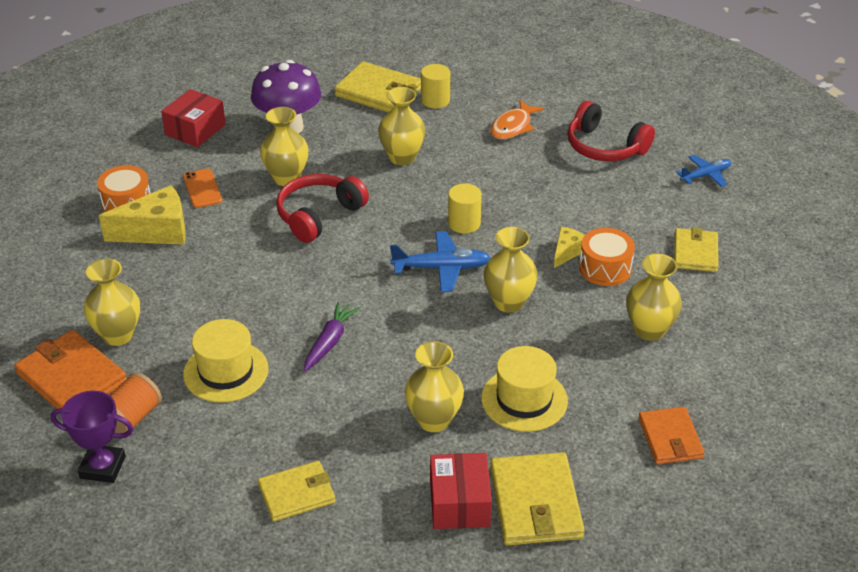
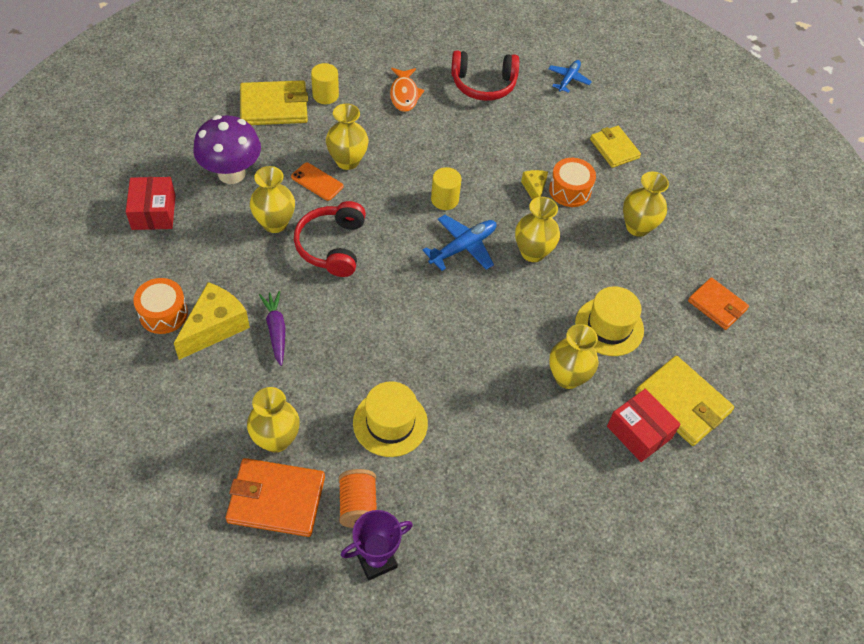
camera: 40 degrees left, 15 degrees up
orange phone [183,169,222,208] -> orange phone moved to [291,162,343,201]
yellow wallet [258,461,335,522] -> none
purple carrot [304,302,360,371] -> purple carrot moved to [259,291,285,366]

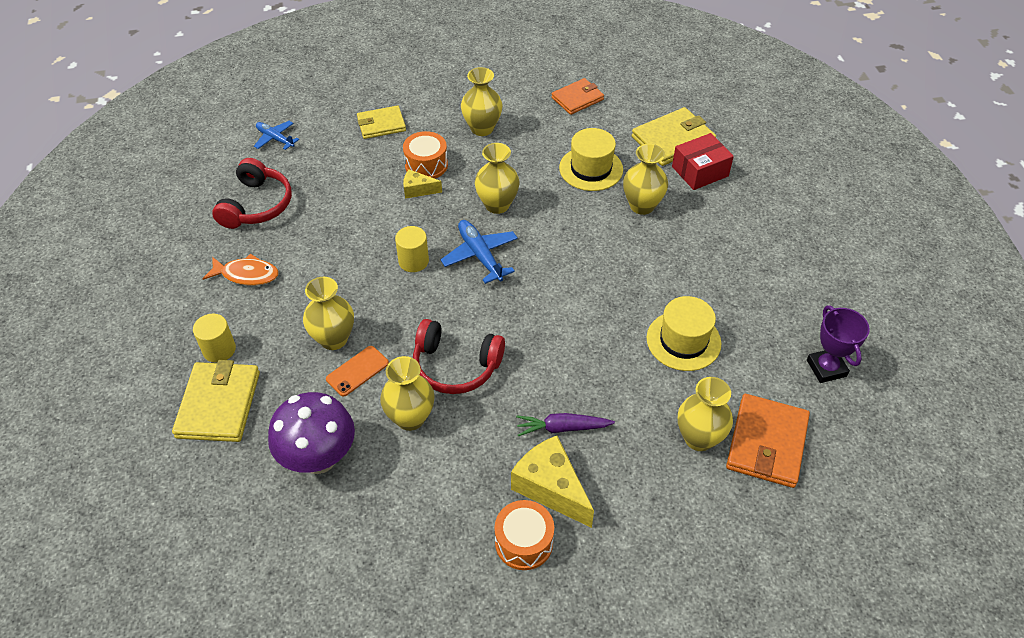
camera: 75 degrees left, 5 degrees down
red box [126,177,176,230] -> none
orange spool [339,469,377,528] -> none

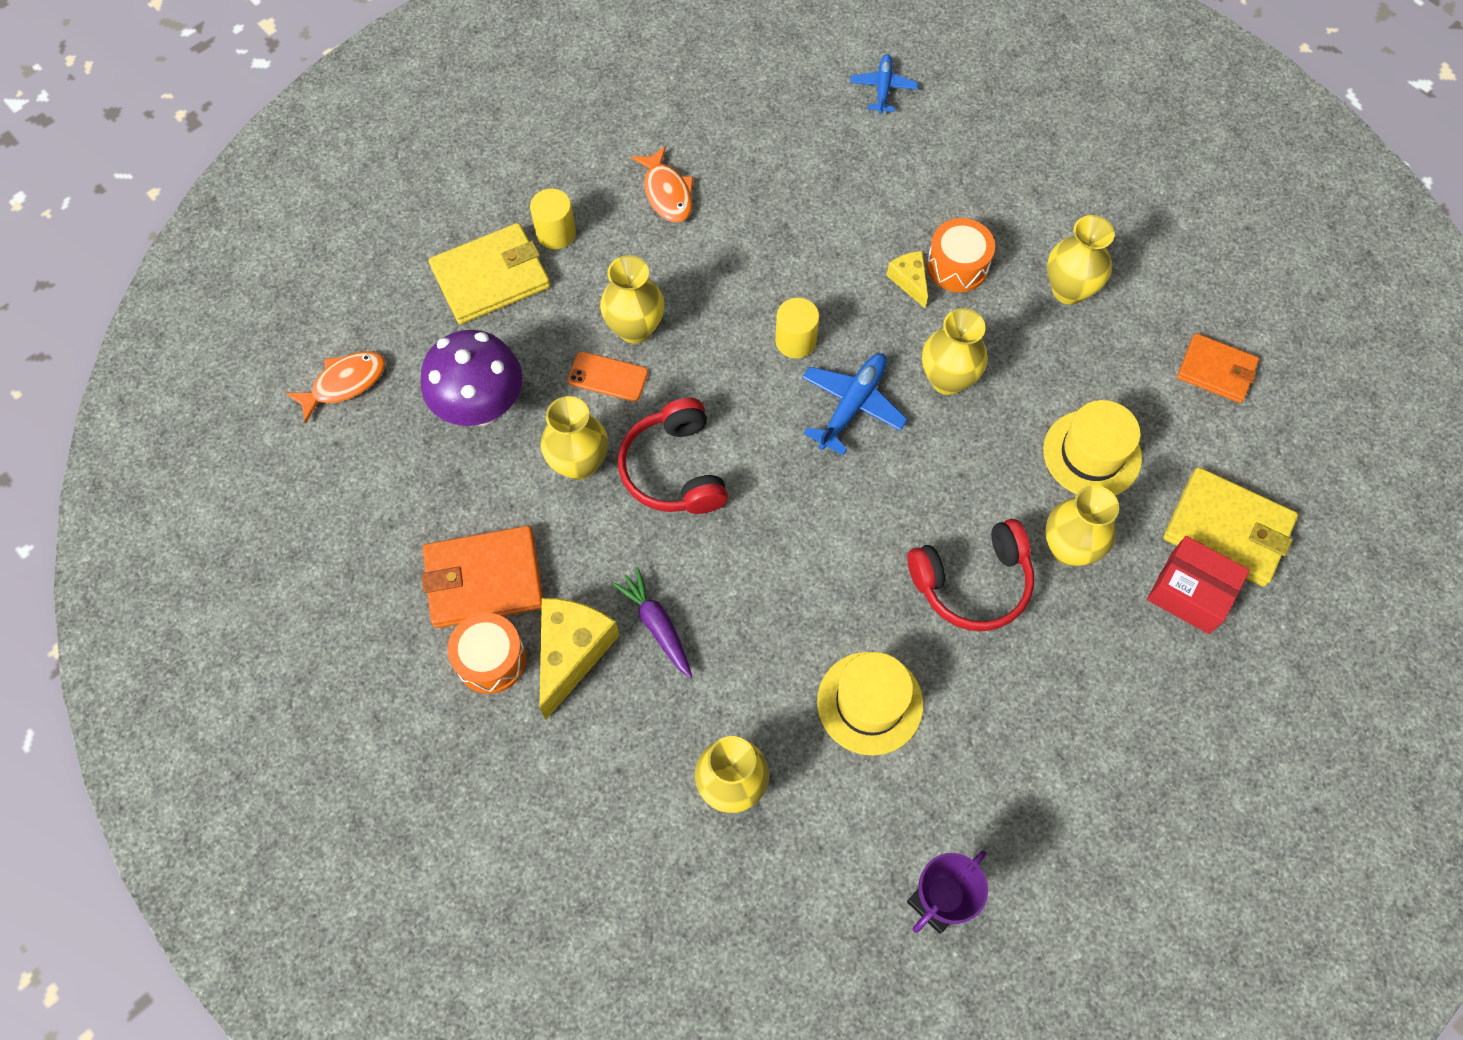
camera: 60 degrees right, 15 degrees up
red headphones [212,158,292,229] -> red headphones moved to [907,519,1034,631]
yellow wallet [357,106,406,139] -> none
orange wallet [726,394,810,488] -> orange wallet moved to [422,526,543,628]
none -> orange fish [286,351,386,424]

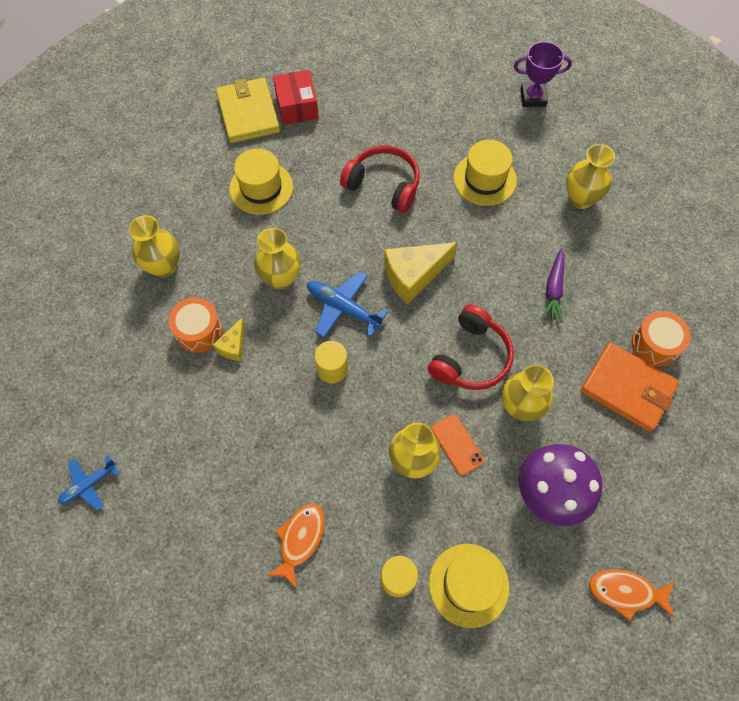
camera: 135 degrees left, 0 degrees up
yellow wallet [429,223,551,324] -> yellow hat [429,544,509,628]
yellow cheese [539,598,619,720] -> yellow cheese moved to [384,242,458,304]
blue plane [802,353,908,455] -> blue plane turned 45 degrees clockwise [307,271,388,337]
yellow vase [1045,485,1119,566] -> none
orange wallet [1177,333,1259,403] -> none

